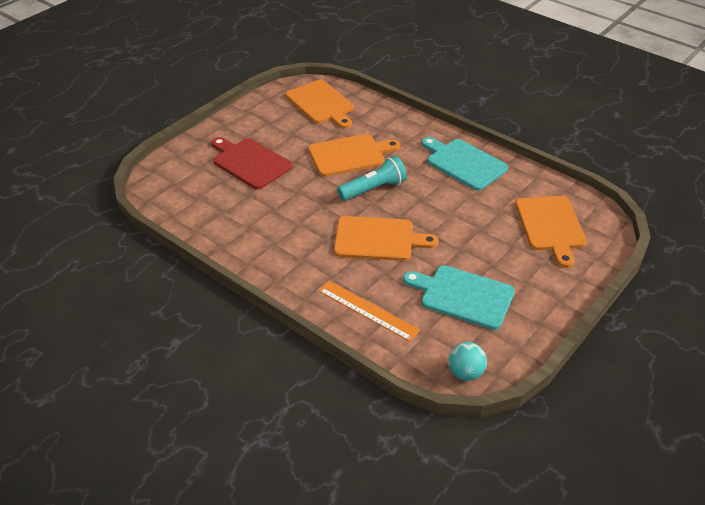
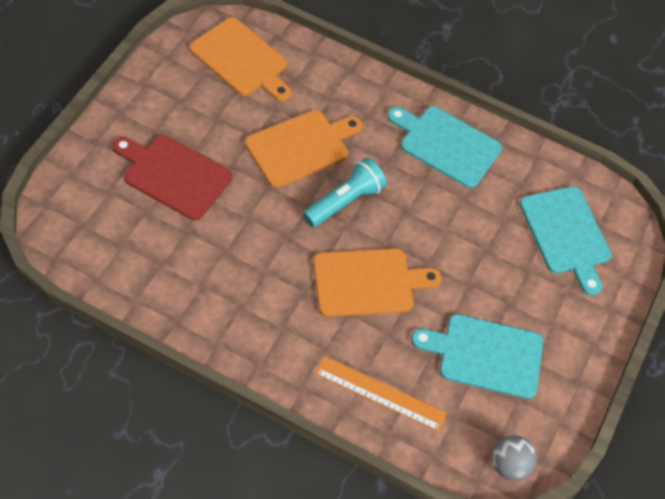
camera: 20 degrees left, 15 degrees up
turquoise ball [448,342,487,381] -> grey ball [492,435,537,480]
orange cutting board [515,196,587,268] -> turquoise cutting board [519,186,611,296]

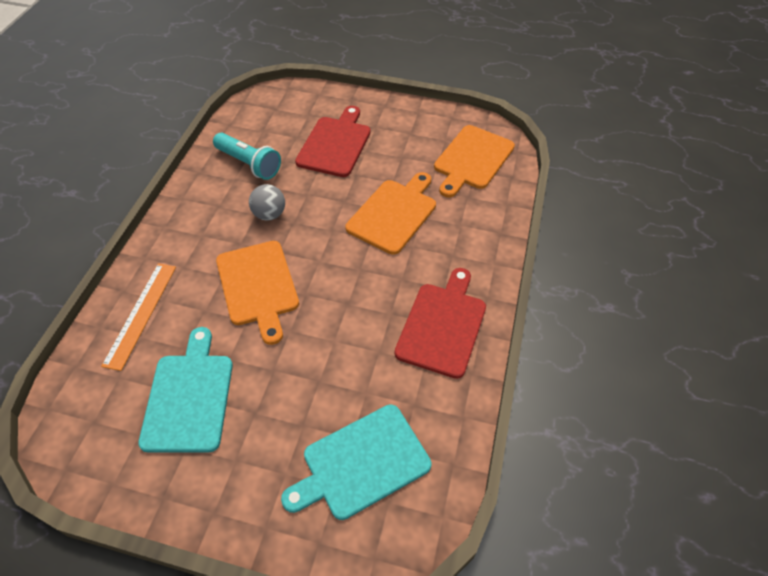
camera: 85 degrees right, 5 degrees down
orange cutting board [245,110,362,188] -> orange cutting board turned 105 degrees counterclockwise [346,172,436,255]
turquoise flashlight [303,158,387,228] -> turquoise flashlight moved to [213,133,281,180]
turquoise cutting board [387,106,502,188] -> red cutting board [394,268,486,379]
grey ball [492,435,537,480] -> grey ball moved to [249,184,285,221]

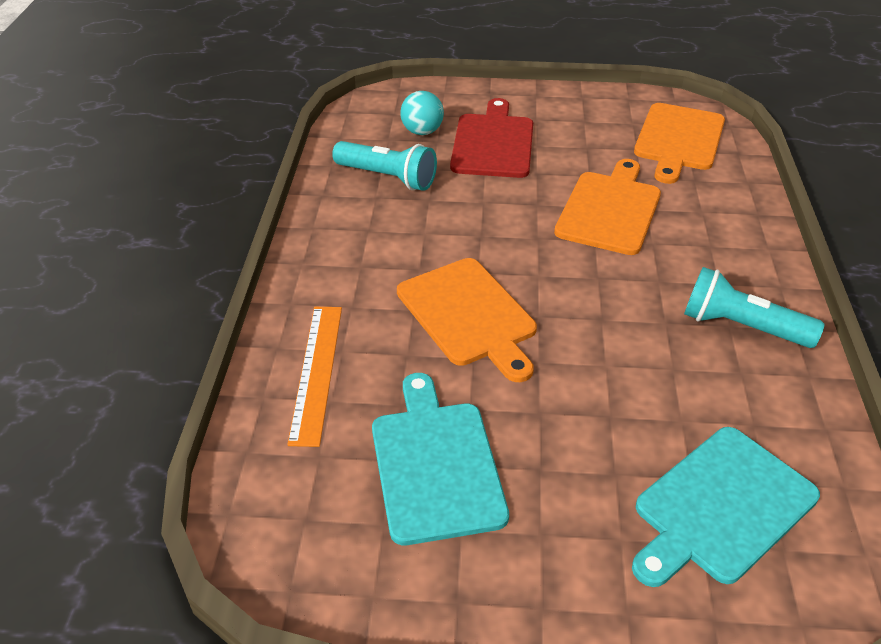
camera: 10 degrees left, 10 degrees down
grey ball [249,184,285,221] -> none
red cutting board [394,268,486,379] -> turquoise flashlight [684,267,824,348]
none -> turquoise ball [400,91,444,135]

